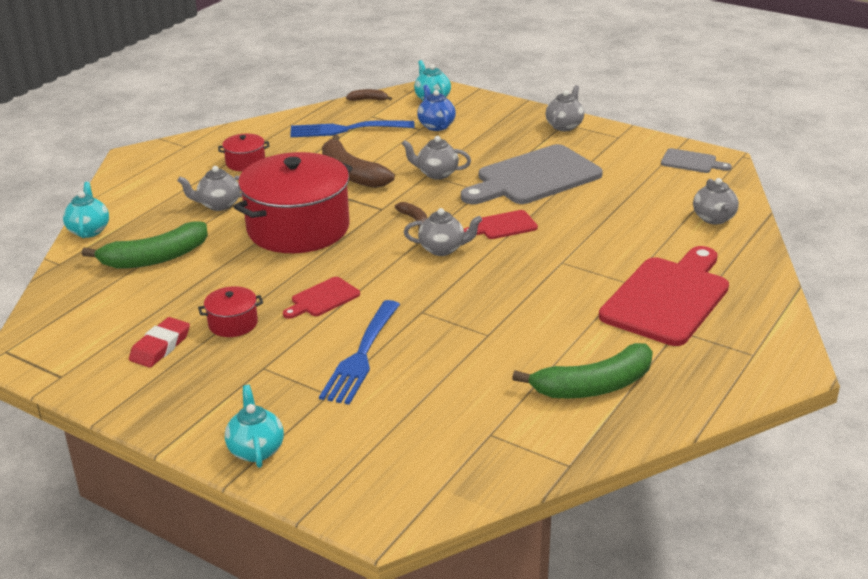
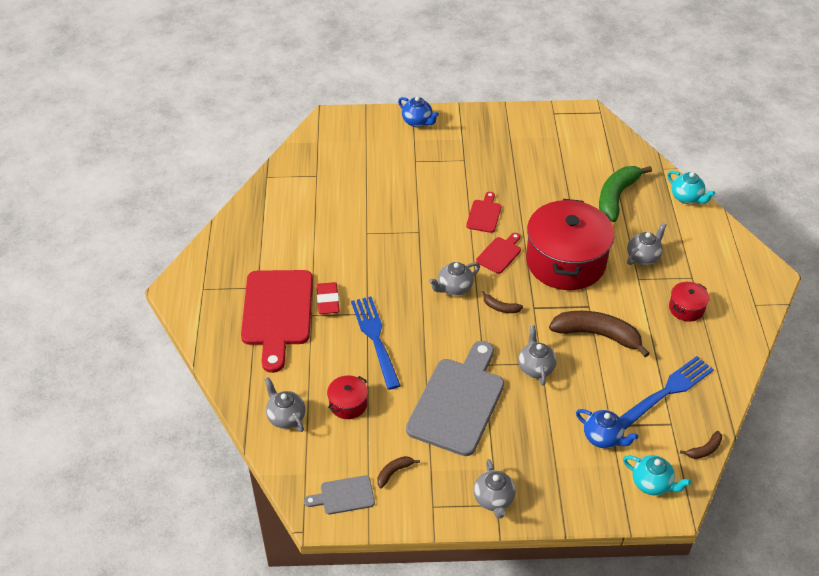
camera: 145 degrees right, 15 degrees up
red eraser [129,317,190,368] -> red eraser moved to [316,282,340,314]
red pot [198,286,263,337] -> red pot moved to [327,375,368,419]
turquoise teapot [225,385,284,468] -> blue teapot [398,96,439,127]
blue fork [319,300,400,405] -> blue fork moved to [351,296,401,390]
grey teapot [402,136,471,180] -> grey teapot turned 75 degrees counterclockwise [518,325,557,385]
red cutting board [464,210,538,239] -> red cutting board moved to [476,233,521,274]
green banana [512,343,653,399] -> none
none -> brown banana [377,456,420,489]

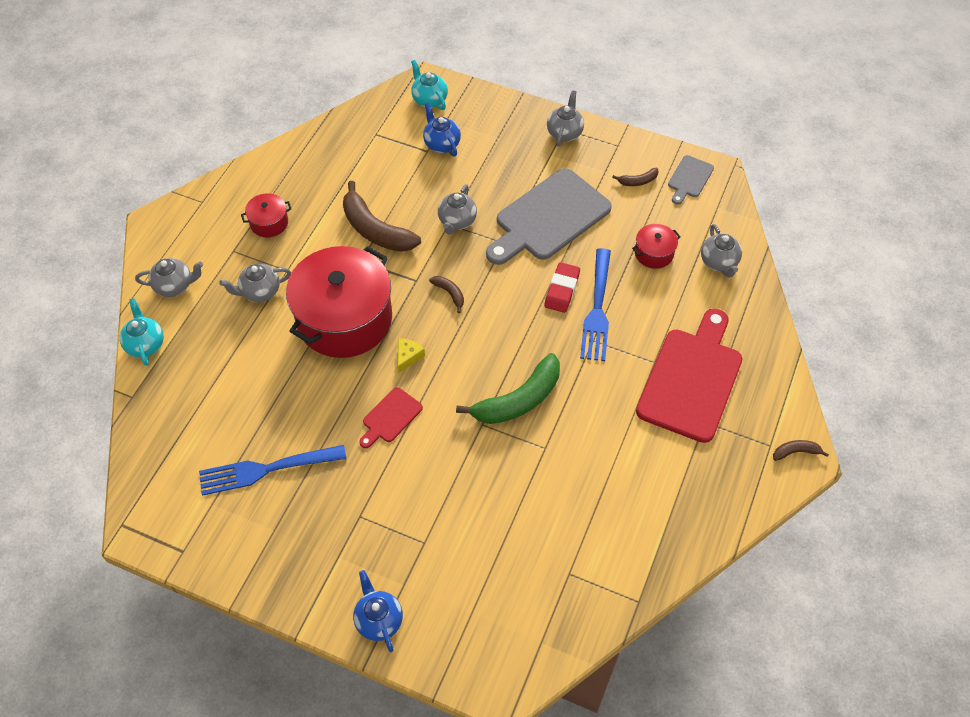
camera: 155 degrees left, 10 degrees up
grey cutting board [304,475,375,514] -> grey cutting board turned 105 degrees clockwise [668,155,714,205]
red eraser [316,282,340,314] -> red eraser moved to [544,262,580,313]
grey teapot [429,262,480,296] -> grey teapot moved to [135,258,203,297]
red cutting board [476,233,521,274] -> yellow cheese [398,338,425,373]
green banana [599,166,652,222] -> green banana moved to [456,353,560,424]
blue fork [620,356,714,430] -> blue fork moved to [199,445,346,496]
brown banana [680,431,722,459] -> brown banana moved to [773,440,829,461]

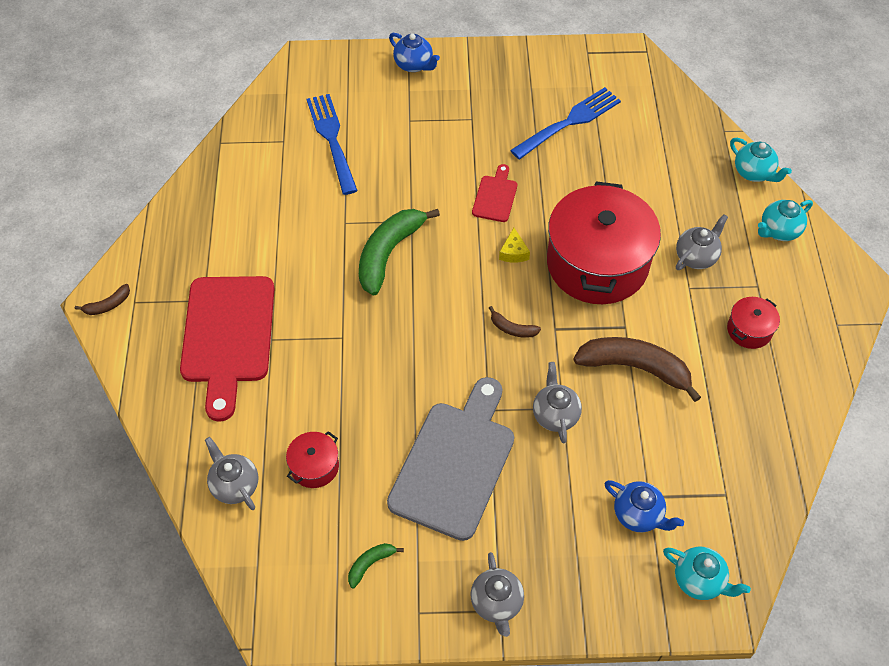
camera: 155 degrees right, 0 degrees up
grey teapot [135,258,203,297] -> turquoise teapot [758,200,813,241]
red eraser [544,262,580,313] -> none
blue fork [580,248,611,361] -> blue fork moved to [307,94,358,195]
brown banana [612,168,659,186] -> green banana [348,543,404,588]
grey cutting board [668,155,714,205] -> none

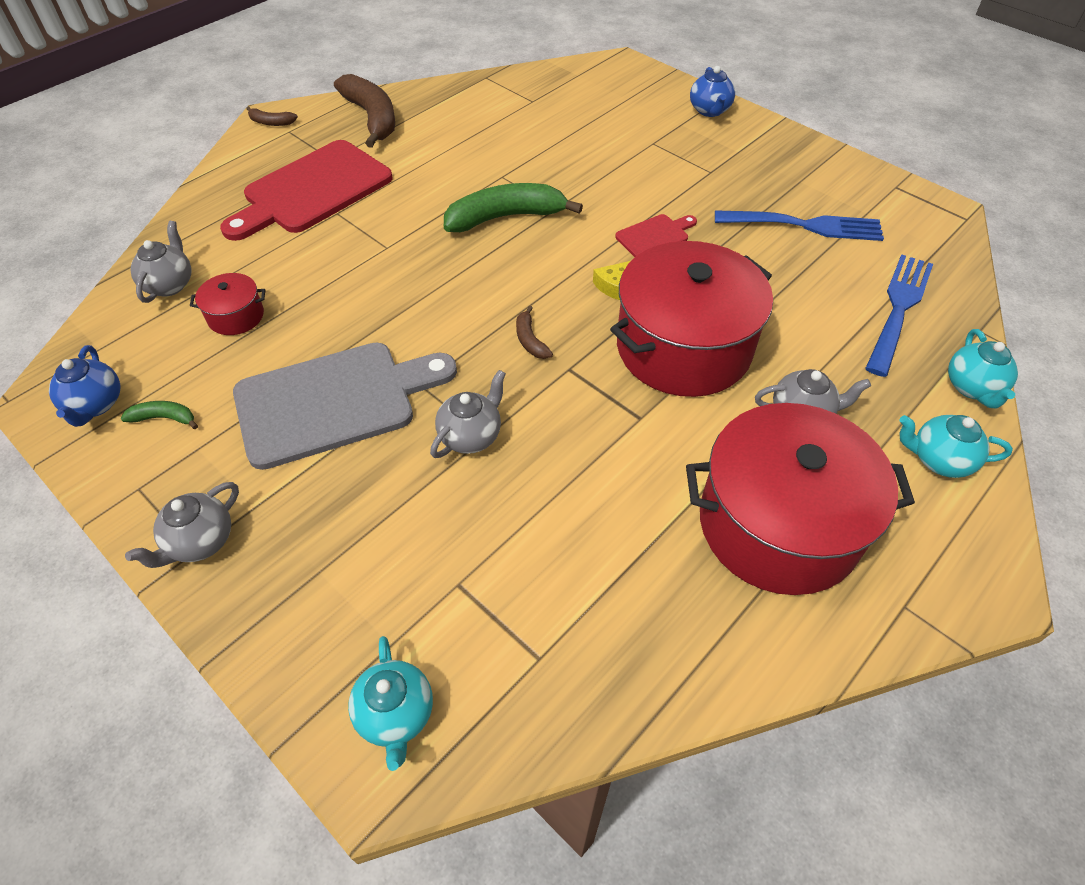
camera: 45 degrees right, 5 degrees down
blue fork [307,94,358,195] -> blue fork moved to [865,254,933,377]
brown banana [573,337,701,402] -> brown banana moved to [334,74,395,148]
blue teapot [605,480,684,532] -> blue teapot moved to [49,345,121,427]
red pot [727,297,780,349] -> red pot [686,403,915,595], size x2.35

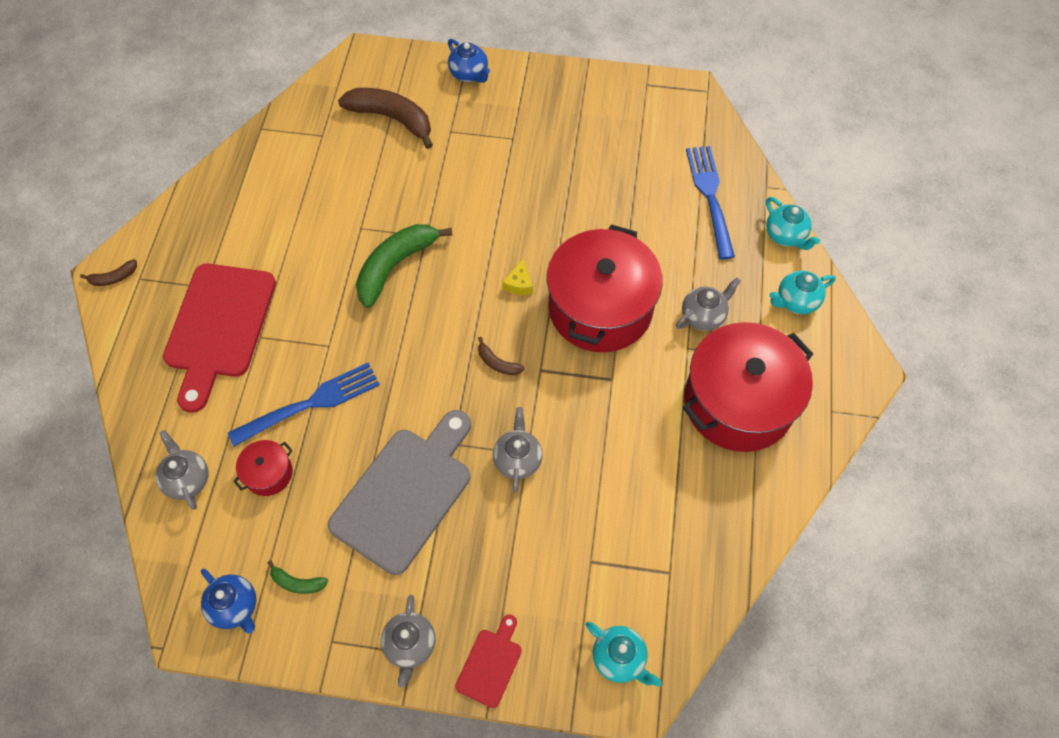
camera: 35 degrees left, 10 degrees up
green banana [121,401,198,429] -> green banana turned 135 degrees counterclockwise [267,560,328,594]
brown banana [334,74,395,148] -> brown banana moved to [338,88,433,149]
red cutting board [615,214,697,257] -> red cutting board moved to [455,614,522,708]
blue fork [715,210,884,241] -> blue fork moved to [228,363,380,447]

